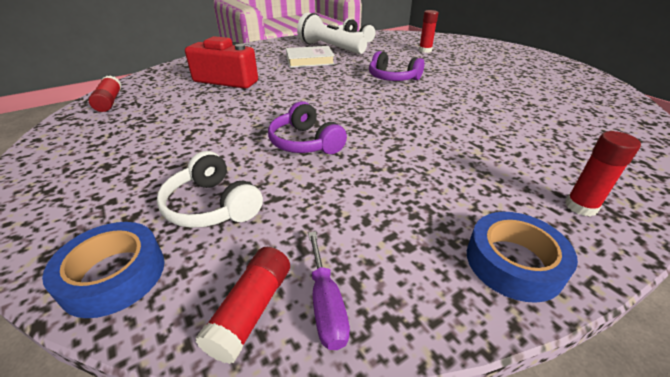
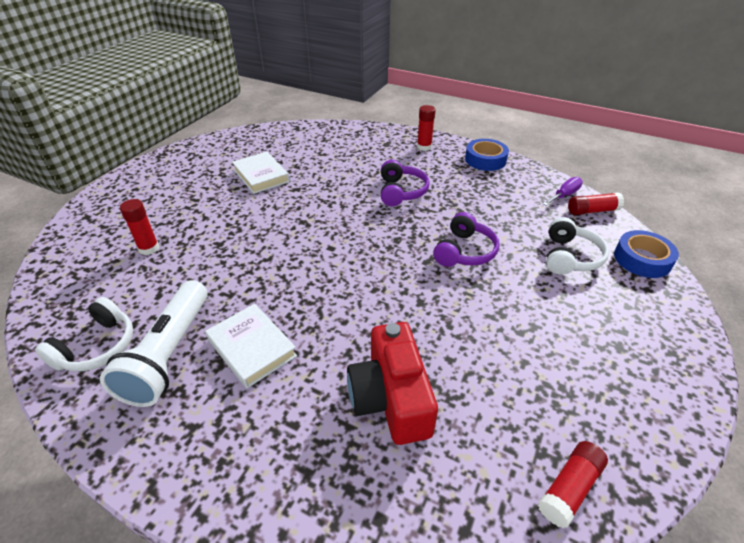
camera: 120 degrees left, 5 degrees up
purple headphones [369,51,424,81] -> purple headphones moved to [381,160,430,206]
none -> white book [232,152,290,194]

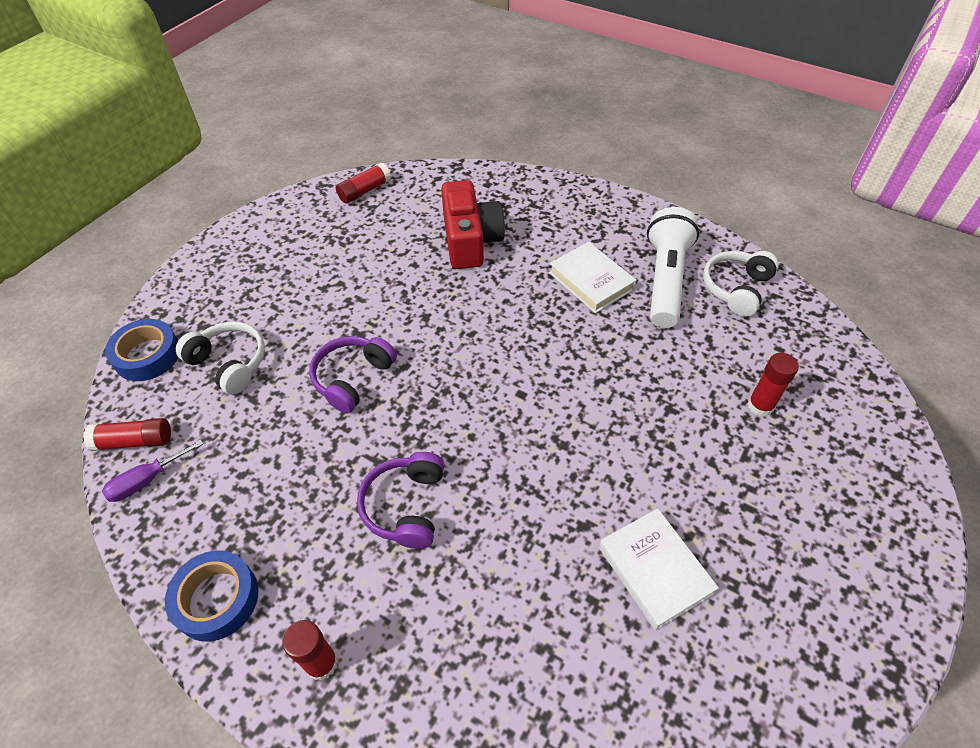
camera: 175 degrees left, 10 degrees up
white headphones [546,217,609,275] -> white headphones turned 105 degrees clockwise [176,322,265,395]

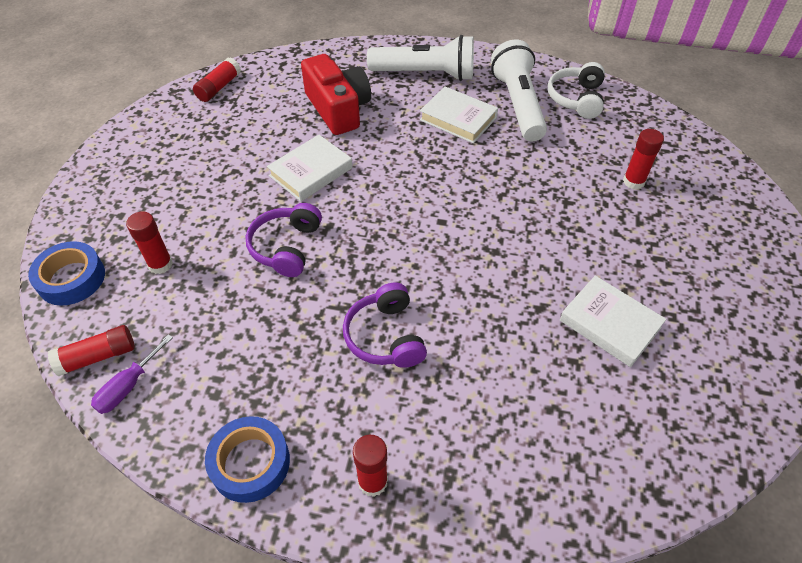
camera: 20 degrees left, 0 degrees up
white headphones [176,322,265,395] -> red glue stick [126,211,173,274]
none -> white book [267,135,352,202]
none -> white flashlight [367,35,474,81]

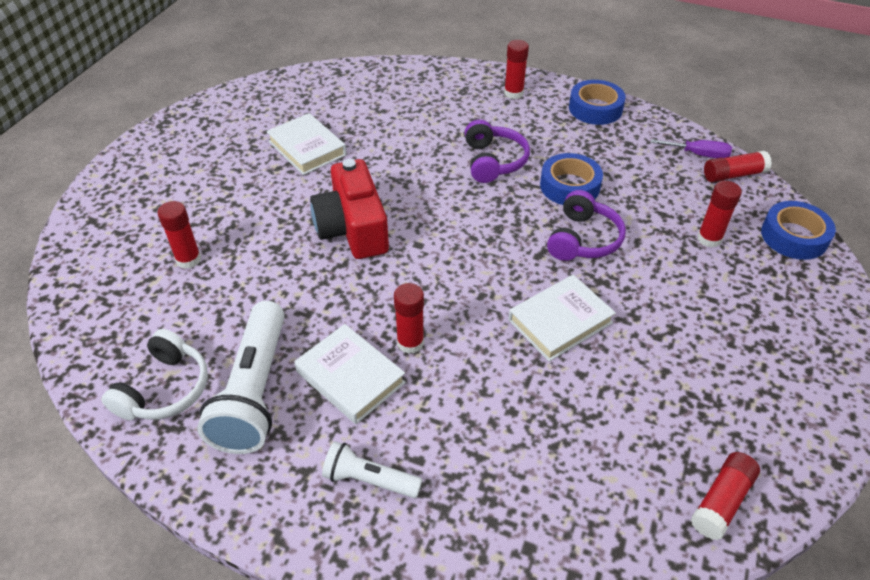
camera: 170 degrees left, 5 degrees down
purple screwdriver [91,334,173,414] -> purple screwdriver turned 60 degrees clockwise [651,139,732,158]
red camera [301,54,371,135] -> red camera moved to [310,159,389,259]
white flashlight [367,35,474,81] -> white flashlight [322,441,422,498], size x0.54
none -> red glue stick [394,283,424,354]
none -> blue tape [540,153,603,205]

